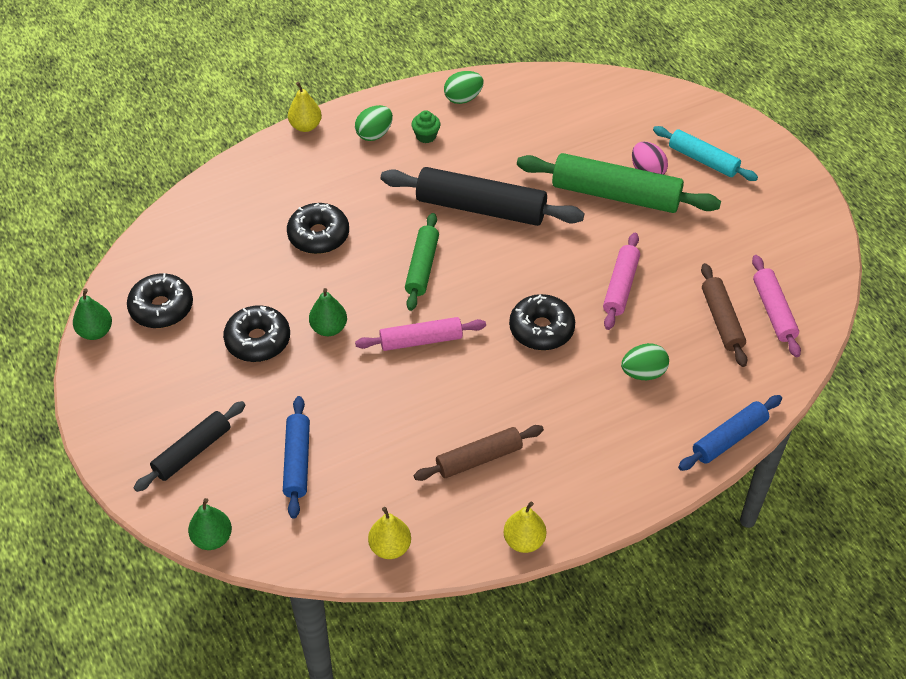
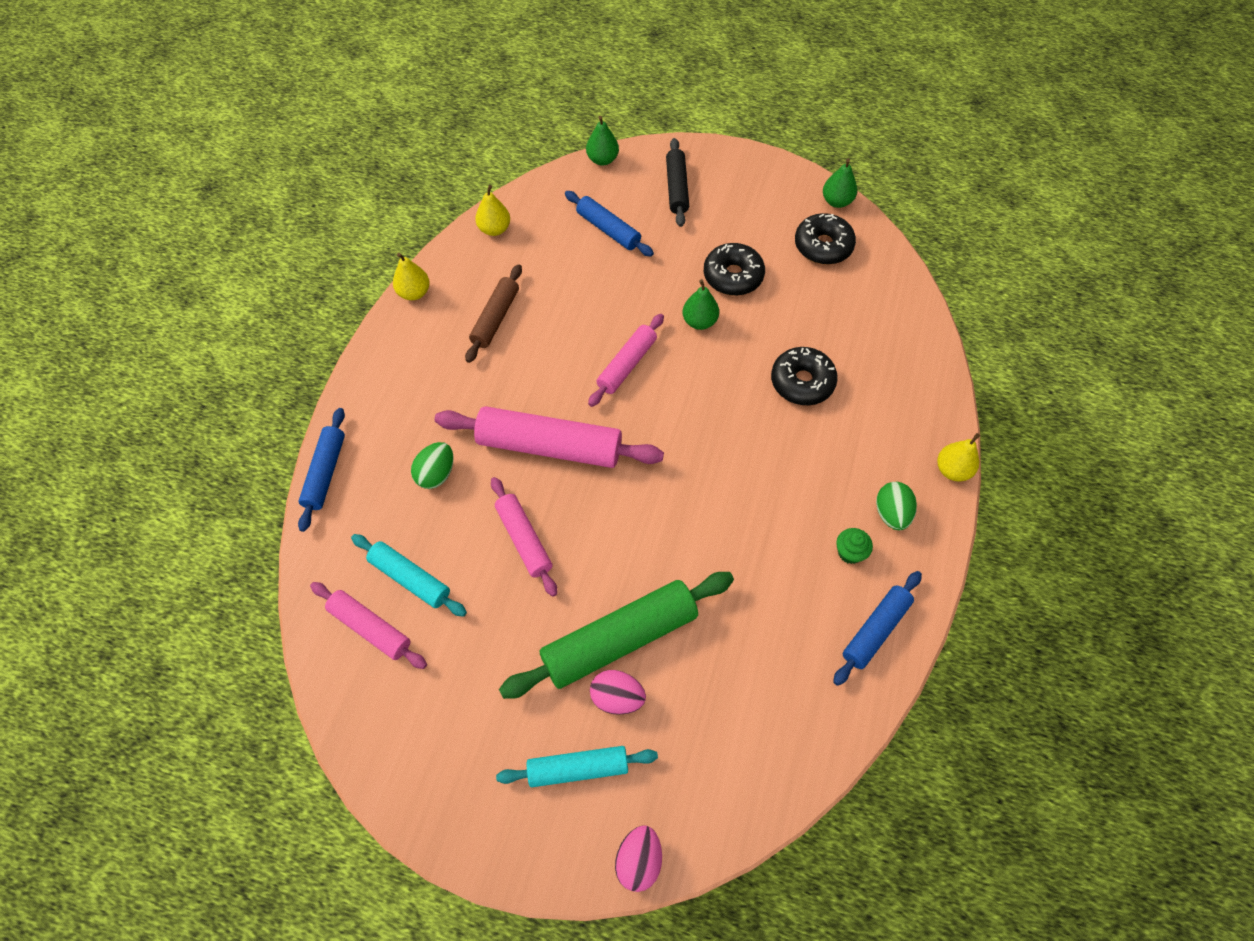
camera: 135 degrees right, 10 degrees up
black rolling pin [381,167,584,226] -> none
green rolling pin [405,213,439,311] -> none
green egg [444,71,484,104] -> blue rolling pin [833,571,922,686]
black donut [509,294,575,350] -> pink rolling pin [435,406,664,468]
brown rolling pin [701,263,747,367] -> turquoise rolling pin [351,534,467,617]
none -> pink egg [615,825,662,892]

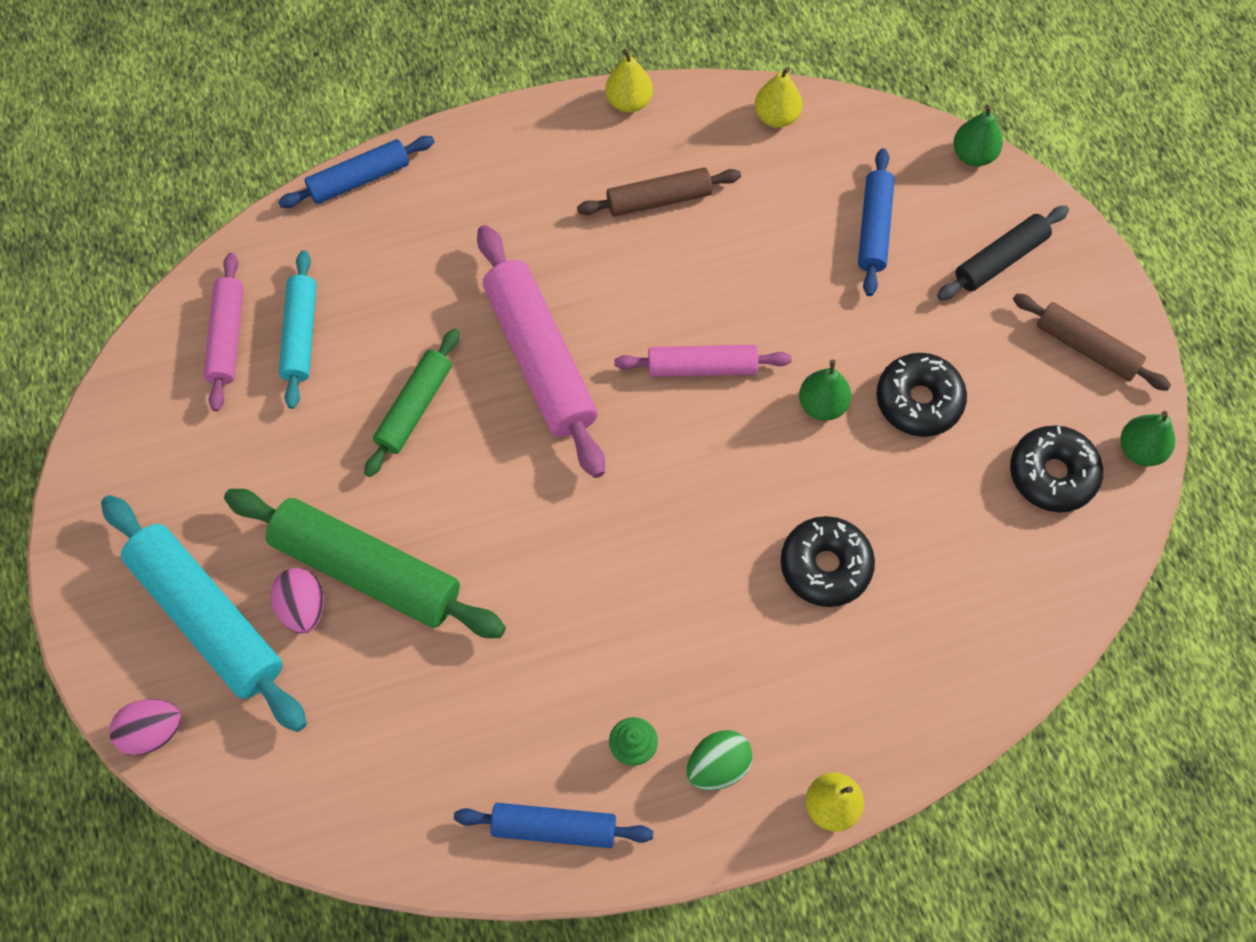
camera: 55 degrees right, 5 degrees up
green egg [411,442,453,489] -> none
pink rolling pin [491,477,557,597] -> green rolling pin [364,329,459,477]
turquoise rolling pin [496,746,658,787] -> turquoise rolling pin [101,495,307,732], size x1.70
none -> brown rolling pin [1013,293,1171,391]

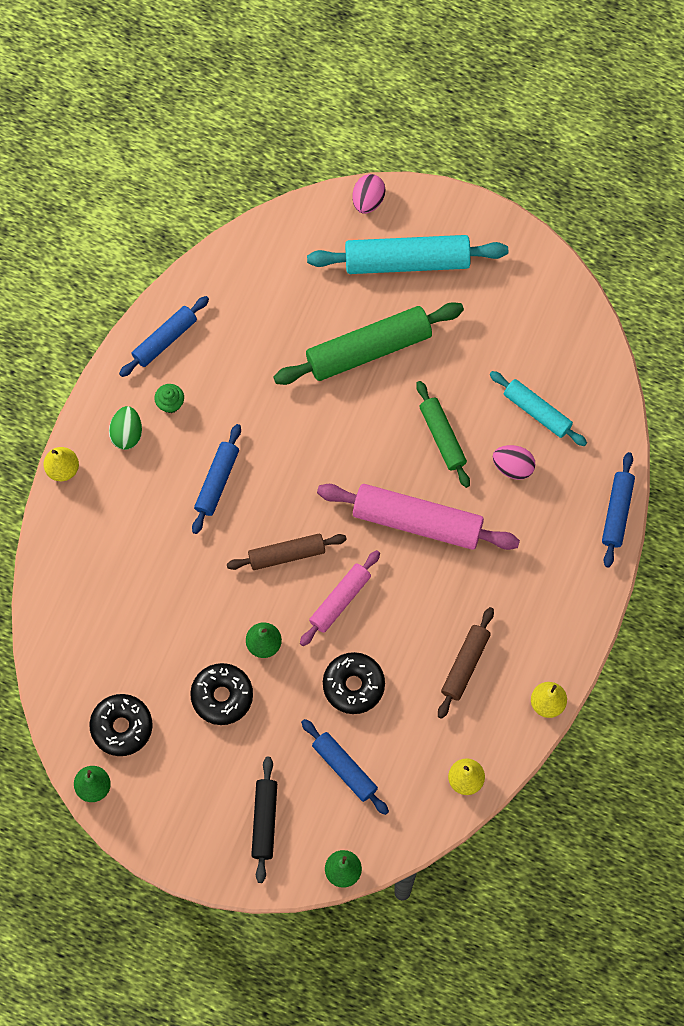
camera: 130 degrees right, 5 degrees up
pink rolling pin [203,253,244,411] -> none
pink egg [271,568,324,634] -> pink egg moved to [493,445,536,480]
black donut [781,516,875,607] -> black donut moved to [323,652,385,714]
brown rolling pin [1013,293,1171,391] -> brown rolling pin moved to [227,534,347,570]
none -> blue rolling pin [192,424,241,534]

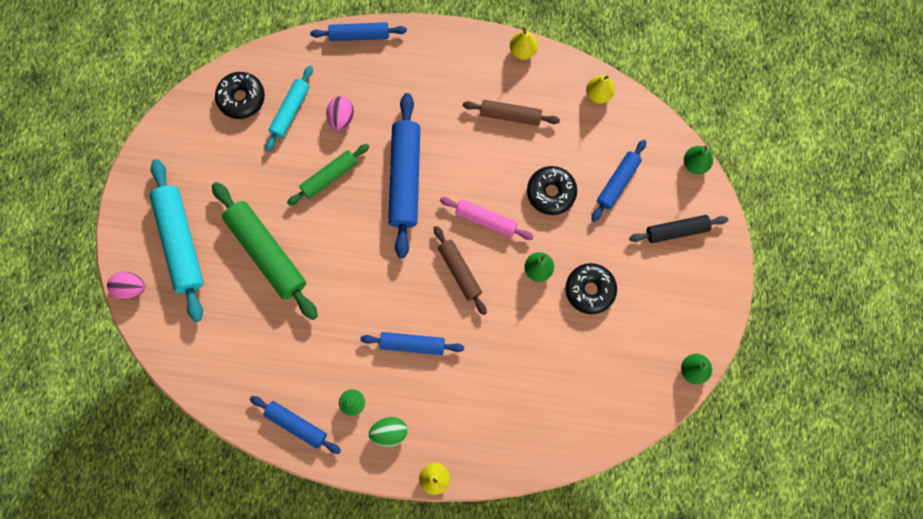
camera: 105 degrees left, 5 degrees up
black donut [90,694,152,756] -> black donut moved to [215,72,265,119]
pink rolling pin [317,484,520,550] -> blue rolling pin [388,93,420,258]

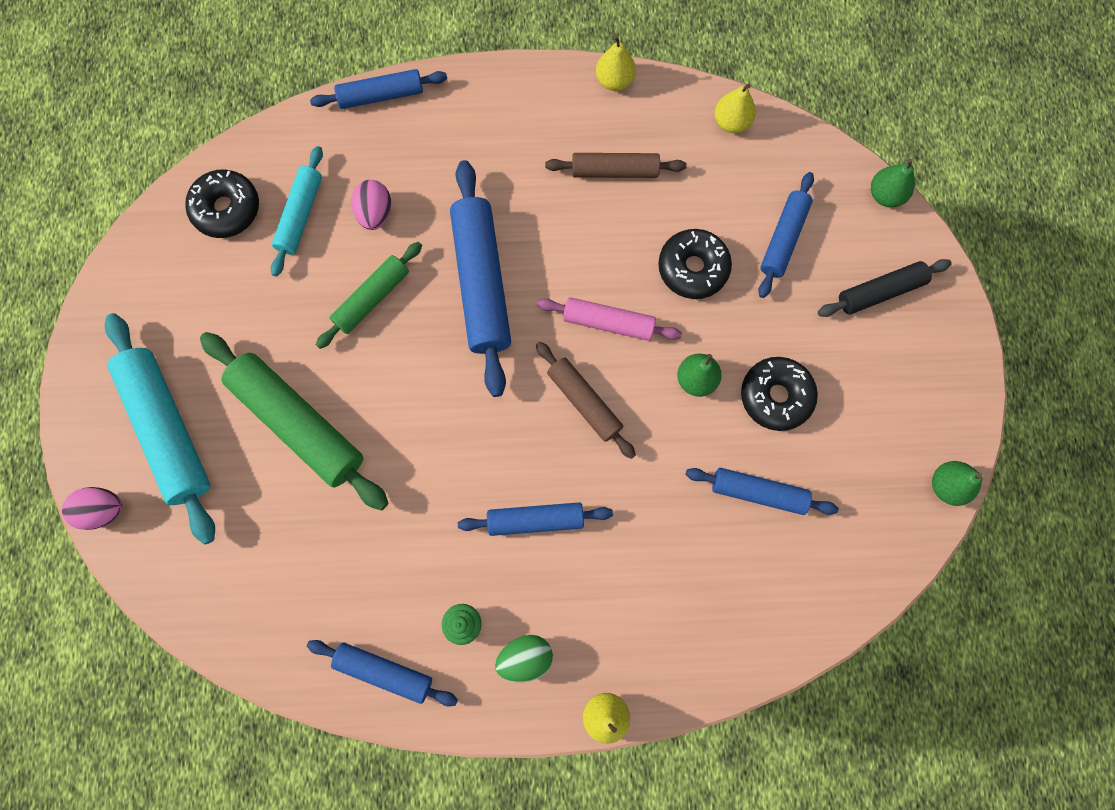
camera: 10 degrees left, 0 degrees up
none -> blue rolling pin [686,468,839,515]

